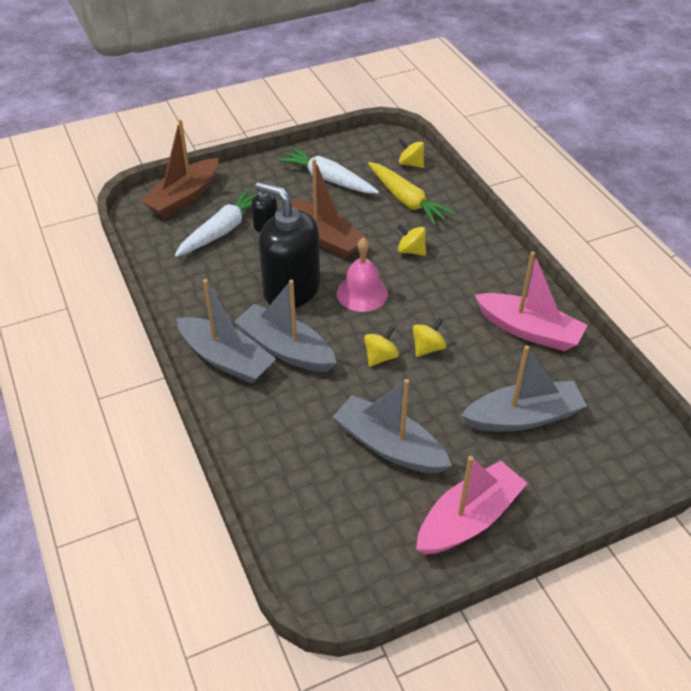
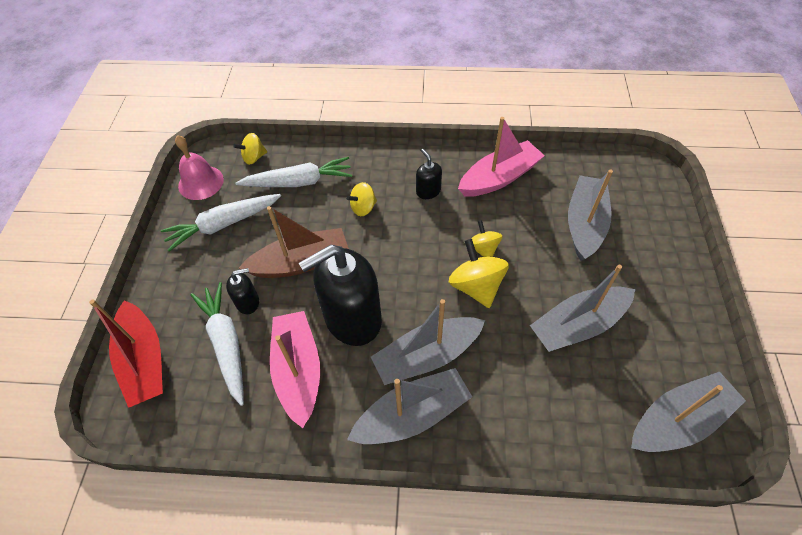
camera: 60 degrees left, 10 degrees up
brown boat [140,119,218,218] -> red boat [89,300,163,408]
pink bell [337,237,388,312] -> pink bell moved to [175,135,224,200]
yellow spinning top [364,326,399,367] -> yellow spinning top [449,239,509,308], size x1.63
yellow carrot [368,162,455,226] -> white carrot [235,157,352,187]
pink boat [416,456,527,554] -> pink boat moved to [270,311,320,428]
none -> black soap dispenser [416,149,442,199]
none -> grey boat [631,372,746,452]

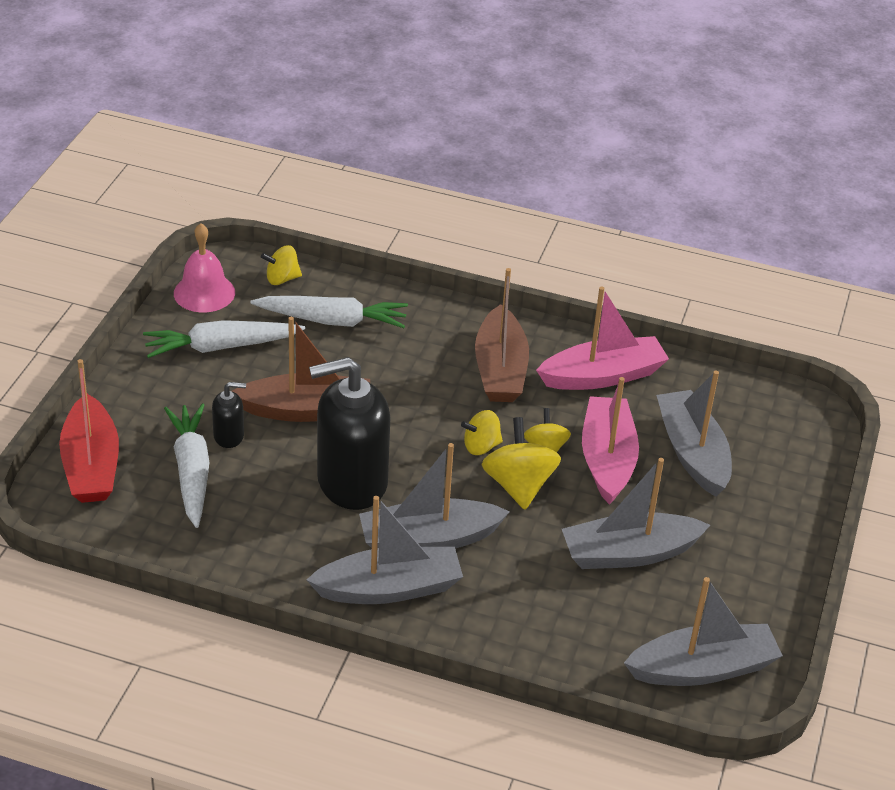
camera: 10 degrees right, 15 degrees down
pink boat [270,311,320,428] -> pink boat moved to [582,377,639,505]
yellow spinning top [346,182,377,216] -> yellow spinning top moved to [461,410,503,455]
black soap dispenser [416,149,442,199] -> brown boat [475,268,529,402]
grey boat [568,170,613,261] -> grey boat turned 45 degrees counterclockwise [656,371,732,497]

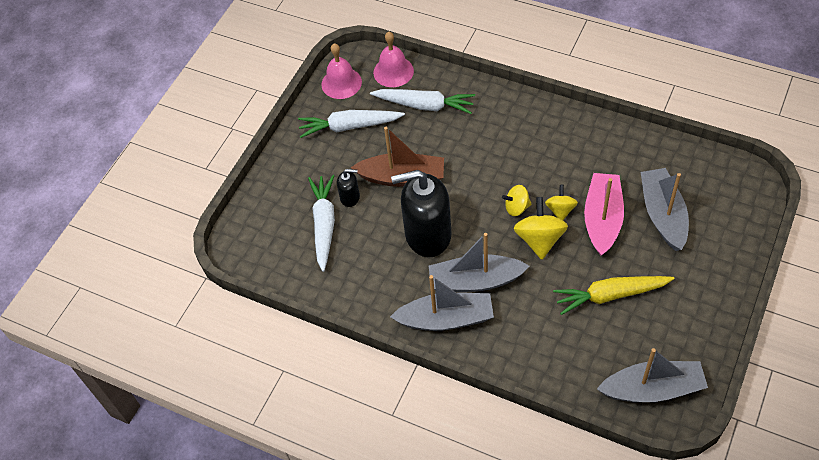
camera: 15 degrees right, 15 degrees up
red boat [59,359,119,503] -> none
yellow spinning top [261,245,302,285] -> pink bell [373,32,414,87]
brown boat [475,268,529,402] -> none
pink boat [536,286,669,390] -> none
grey boat [562,458,710,569] -> yellow carrot [553,276,674,315]

